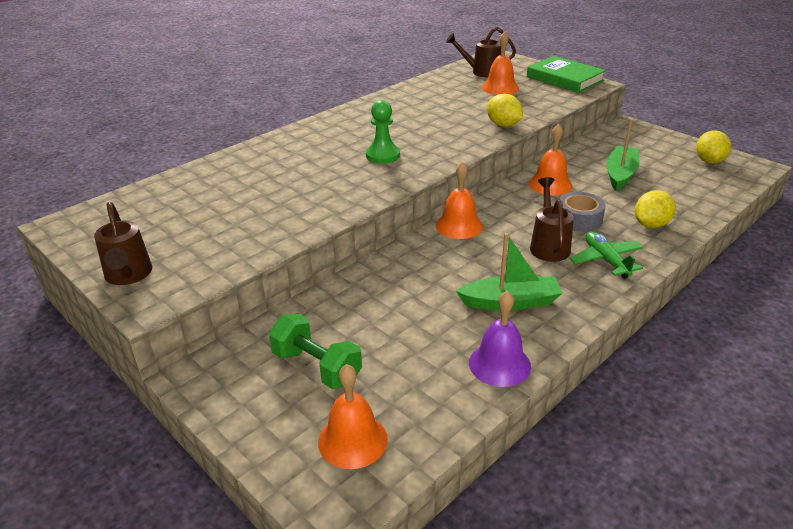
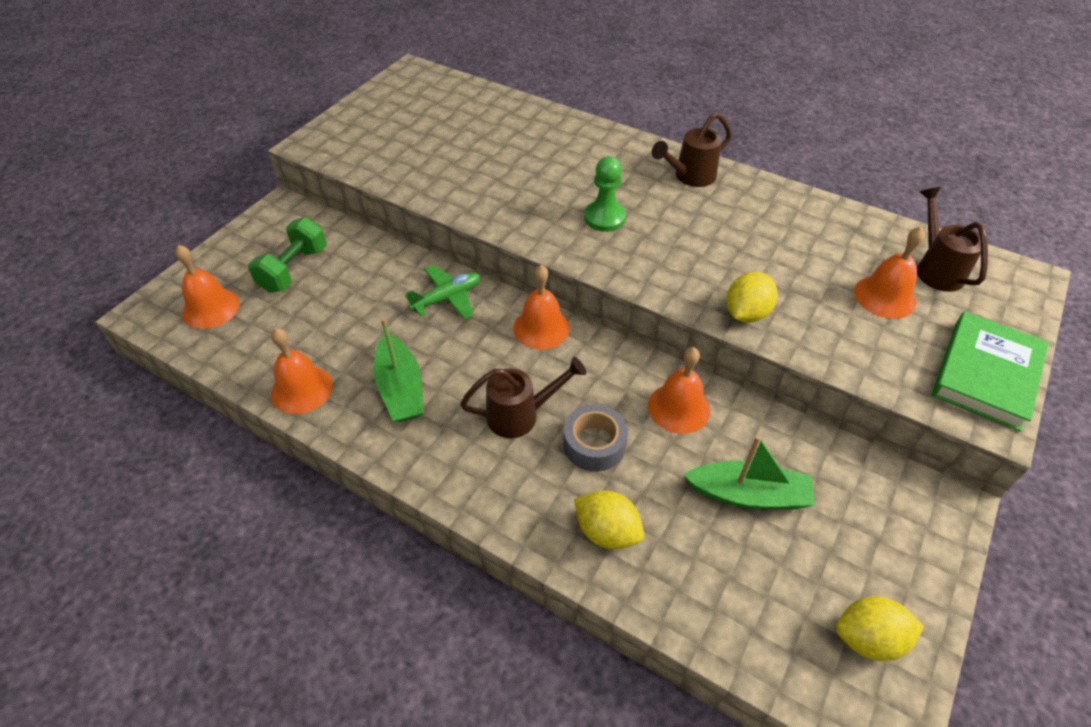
camera: 75 degrees right, 15 degrees up
brown watering can [94,202,152,285] -> brown watering can moved to [652,112,732,187]
purple bell [469,291,531,387] -> orange bell [271,328,333,414]
green plane [569,232,644,279] -> green plane moved to [405,265,480,320]

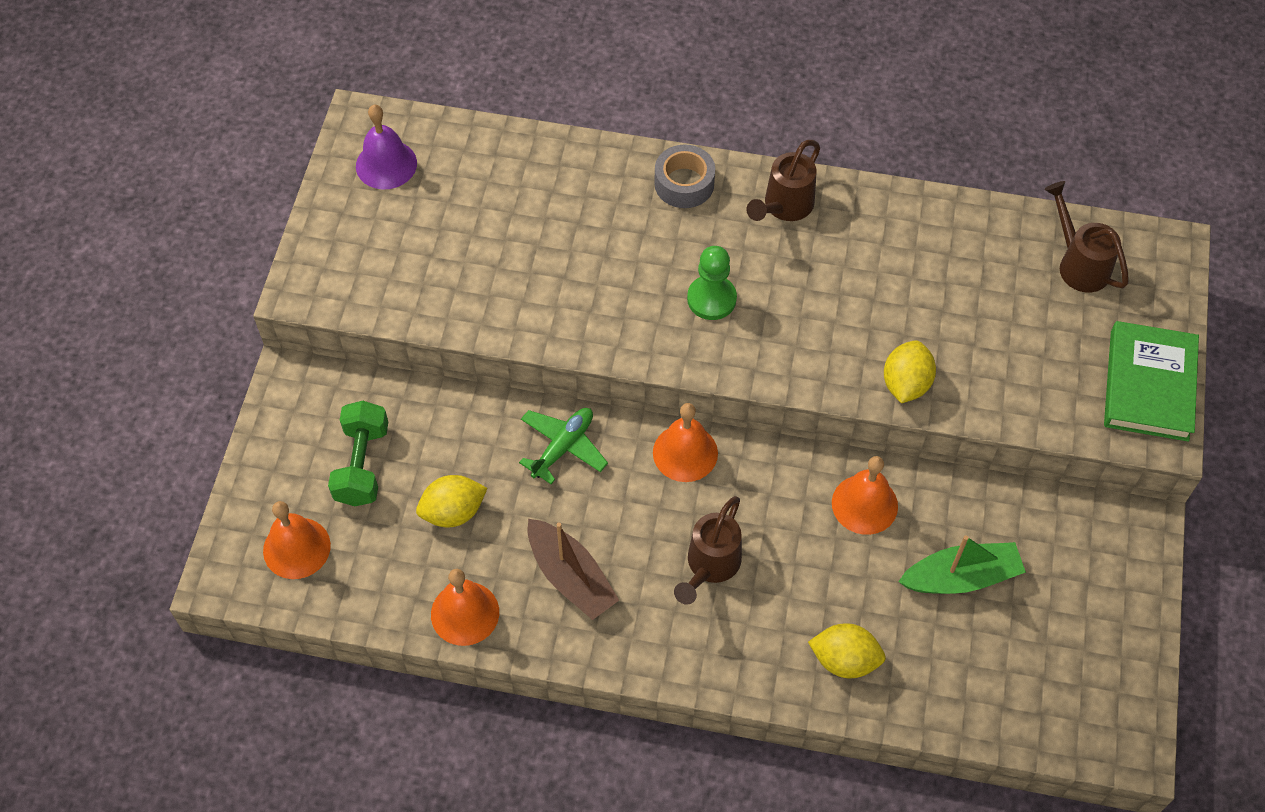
camera: 20 degrees left, 10 degrees up
green boat [374,318,424,422] -> brown boat [528,519,619,620]
brown watering can [460,357,586,438] -> brown watering can turned 150 degrees clockwise [674,496,742,605]
grey tape [563,404,628,472] -> grey tape moved to [654,145,715,208]
yellow lemon [836,596,924,661] -> yellow lemon moved to [416,475,487,527]
orange bell [854,226,925,319] -> none
none -> purple bell [356,105,417,189]

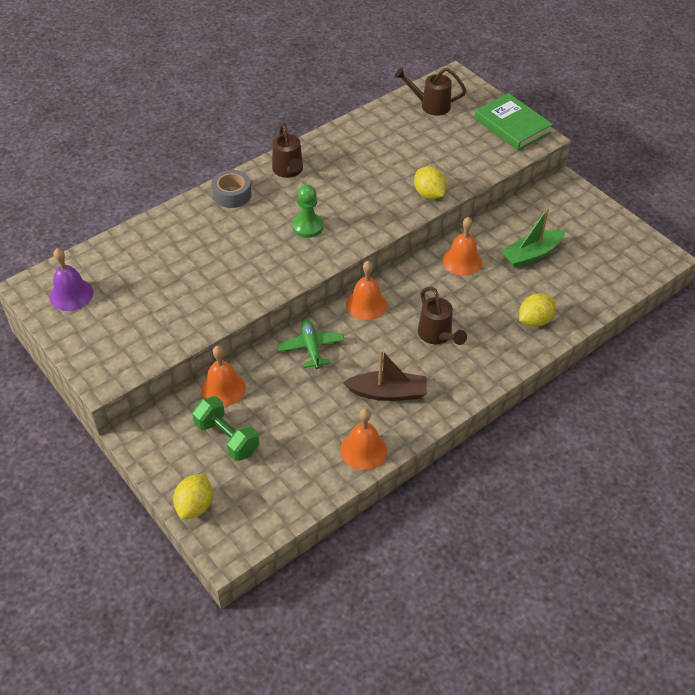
camera: 50 degrees left, 10 degrees down
orange bell [263,501,331,579] -> orange bell moved to [201,346,246,407]
yellow lemon [416,475,487,527] -> yellow lemon moved to [173,473,213,520]
green boat [898,535,1026,594] -> green boat turned 150 degrees counterclockwise [501,207,565,268]

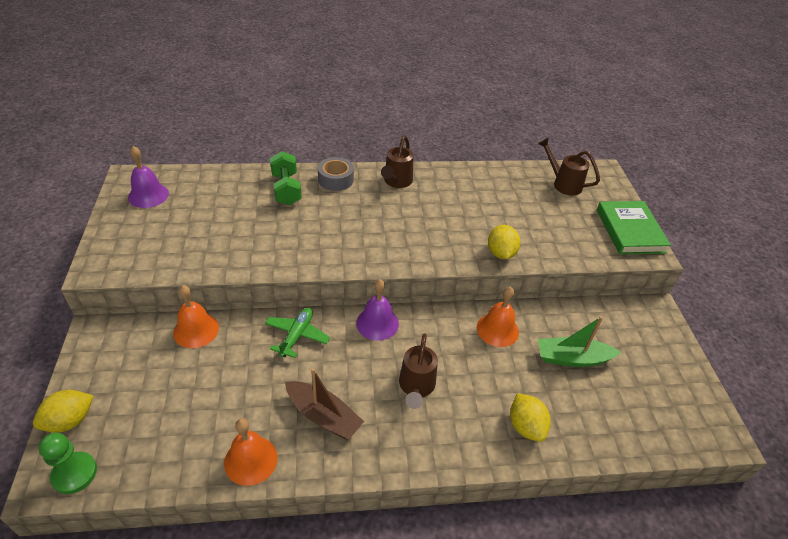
camera: 30 degrees right, 5 degrees down
green dumbbell [193,396,259,461] -> green dumbbell moved to [270,151,302,205]
green pawn [292,185,324,238] -> green pawn moved to [39,433,97,494]
orange bell [346,261,387,320] -> purple bell [356,279,399,341]
yellow lemon [519,293,556,327] -> yellow lemon turned 75 degrees clockwise [510,393,551,442]

